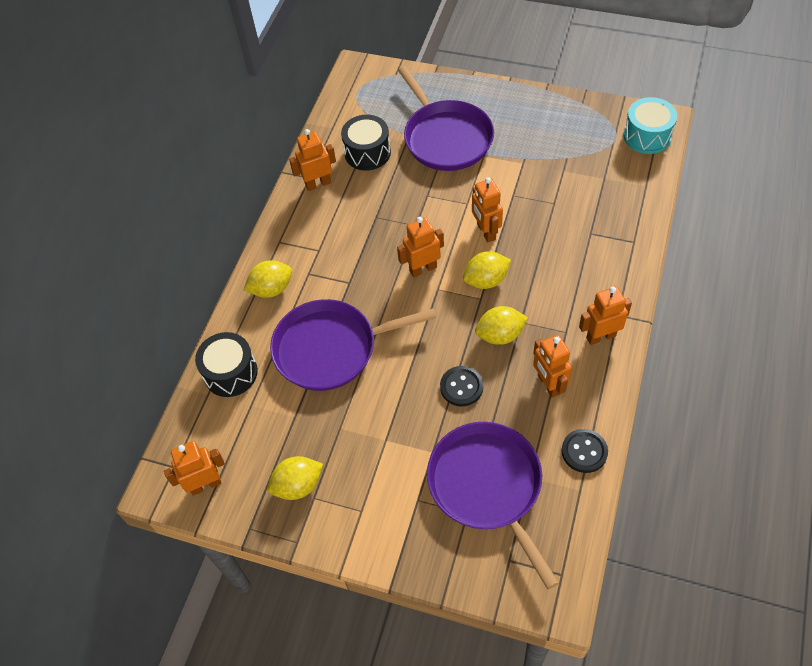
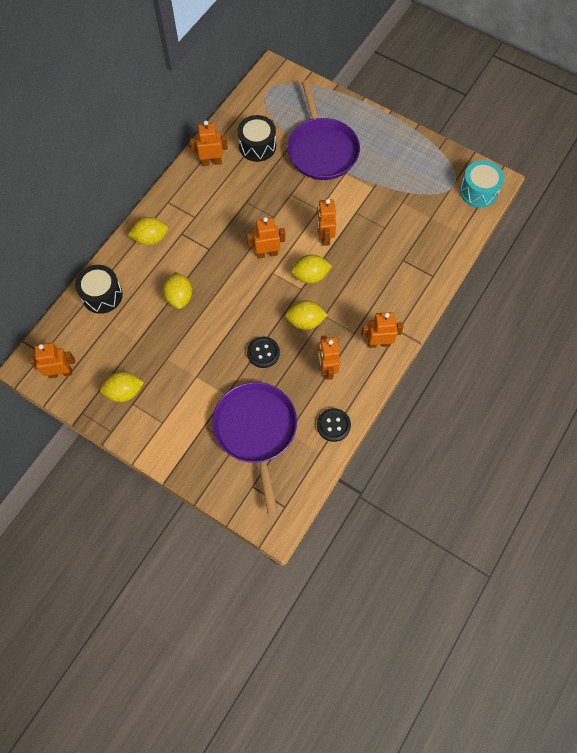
camera: 10 degrees right, 10 degrees up
purple pan [270,299,436,391] -> yellow lemon [163,272,192,309]

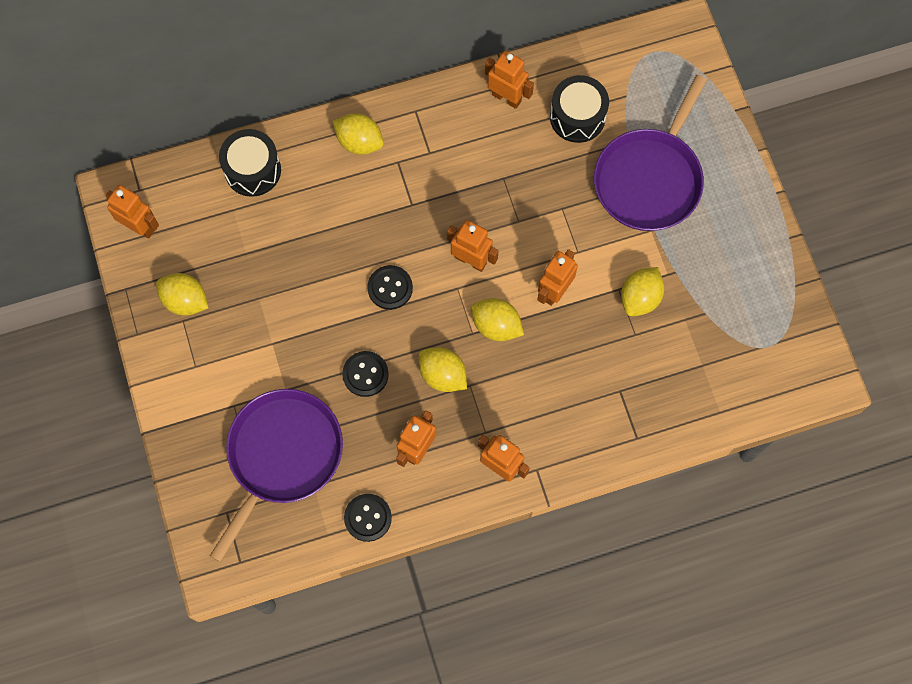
camera: 40 degrees right, 5 degrees up
yellow lemon [163,272,192,309] -> yellow lemon moved to [621,267,664,316]
turquoise drum [460,160,504,208] -> none
none -> black button [367,265,413,310]

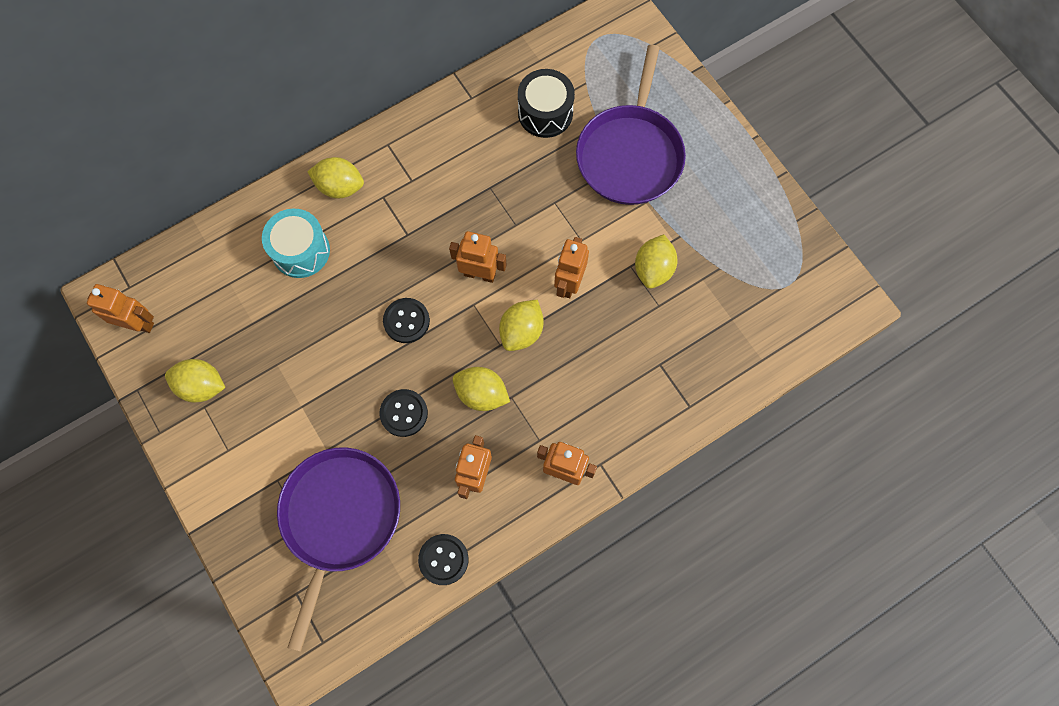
camera: 15 degrees left, 0 degrees up
black drum [219,129,281,197] -> none
yellow lemon [471,298,524,341] -> yellow lemon turned 75 degrees counterclockwise [499,299,544,351]
orange robot [485,50,534,109] -> none
none -> turquoise drum [262,209,330,278]

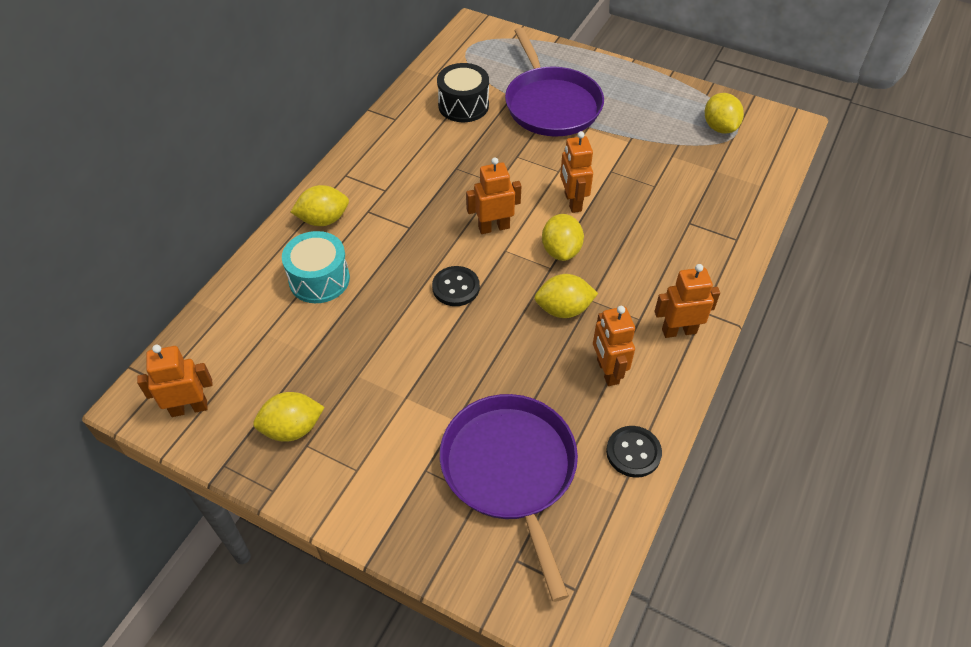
camera: 30 degrees left, 20 degrees down
black button [379,389,428,437] -> none
yellow lemon [635,234,678,289] -> yellow lemon moved to [705,93,744,134]

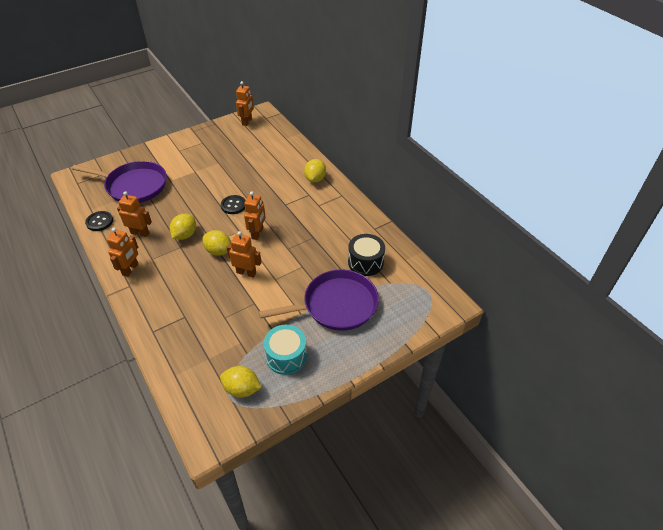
camera: 120 degrees right, 5 degrees down
yellow lemon [253,392,324,442] -> none
turquoise drum [282,231,350,303] -> turquoise drum moved to [263,325,307,375]
purple pan [505,27,604,136] -> purple pan turned 150 degrees clockwise [259,269,379,331]

